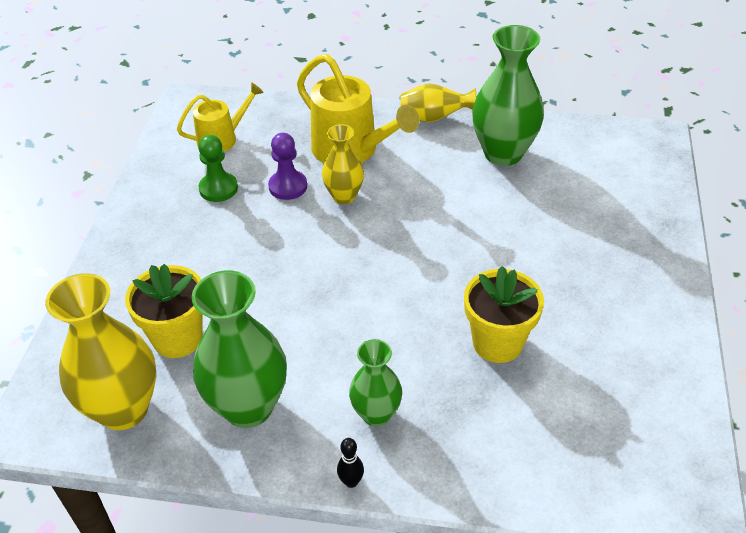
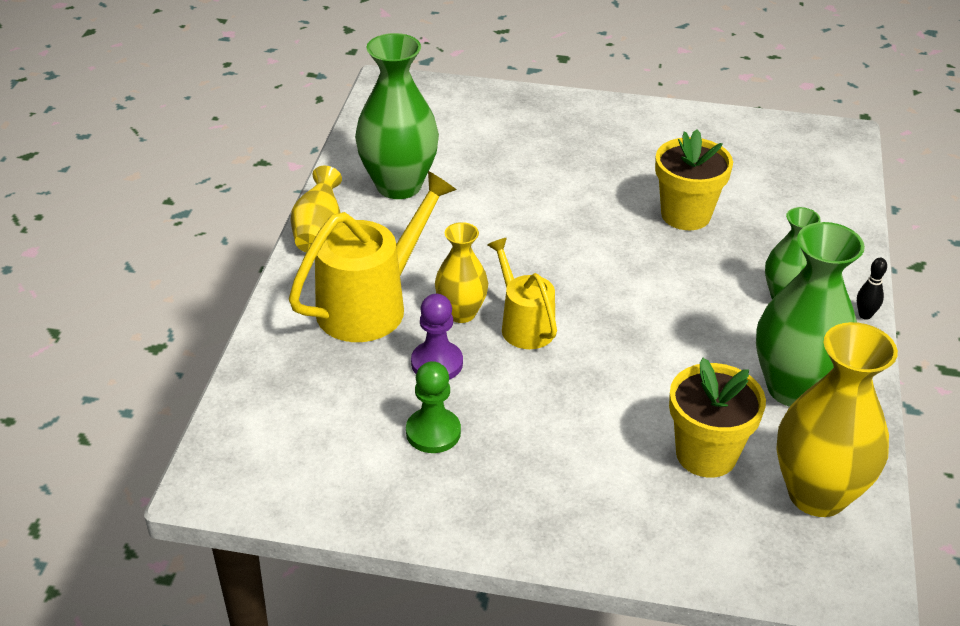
camera: 90 degrees left, 5 degrees down
yellow watering can [177,83,264,152] -> yellow watering can moved to [488,238,557,349]

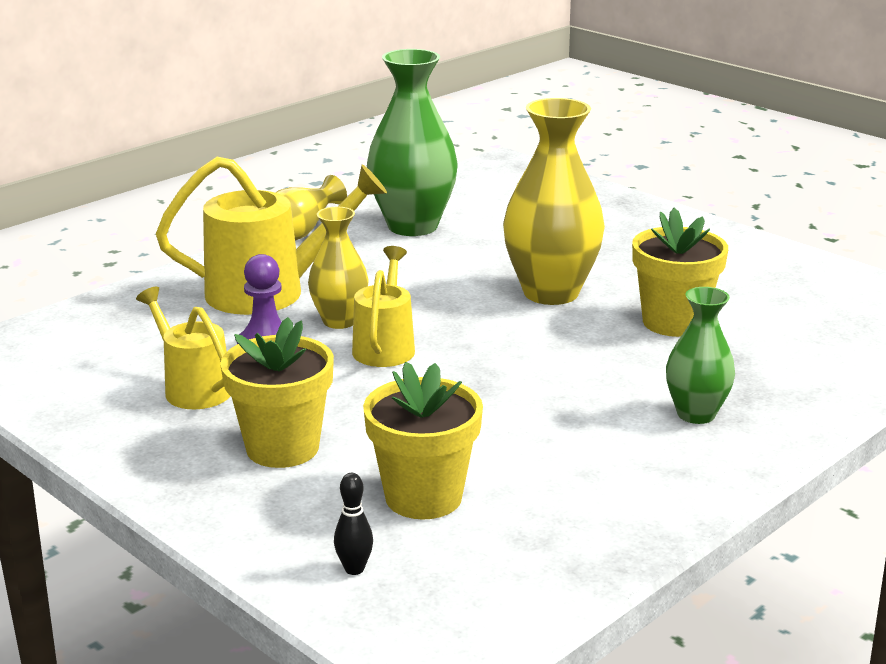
camera: 35 degrees right, 15 degrees down
green pawn [406,361,461,453] -> yellow watering can [136,287,230,409]
green vase [756,222,865,407] -> none
yellow vase [776,322,898,517] -> yellow vase moved to [503,98,605,305]
black bowling pin [857,258,887,320] -> black bowling pin moved to [334,473,373,575]
none -> yellow flower pot [220,317,334,468]

